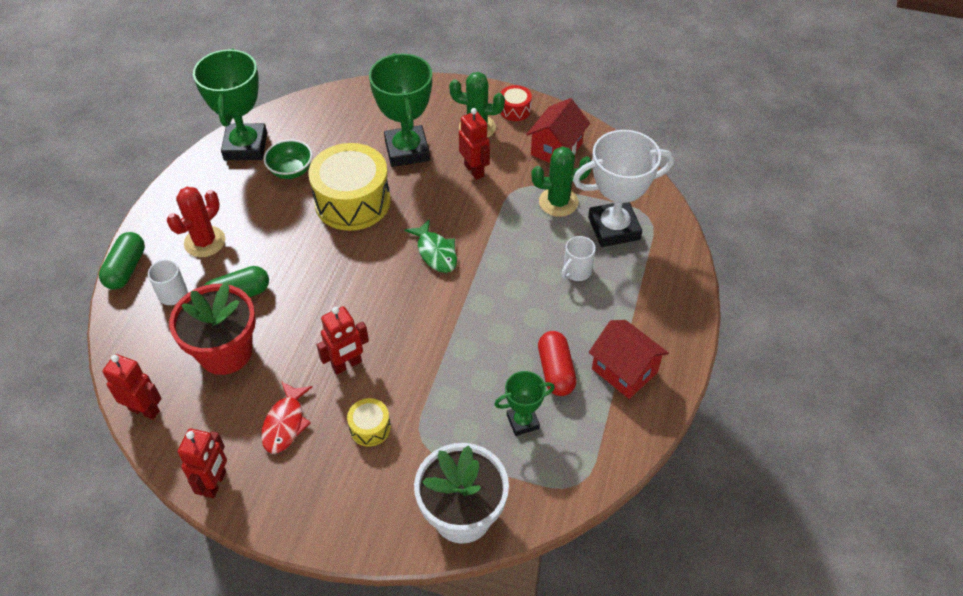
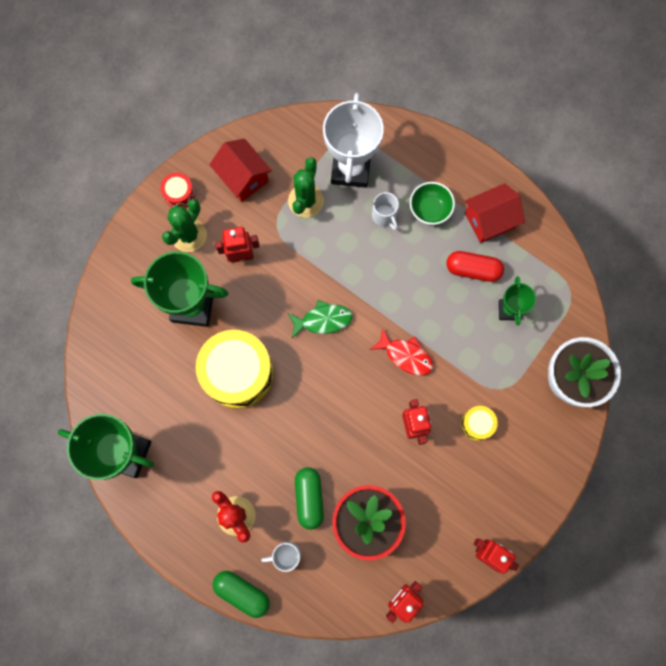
camera: 70 degrees left, 25 degrees up
red fish [261,381,312,453] -> red fish moved to [370,329,433,375]
green bowl [264,139,312,179] -> green bowl moved to [410,182,455,225]

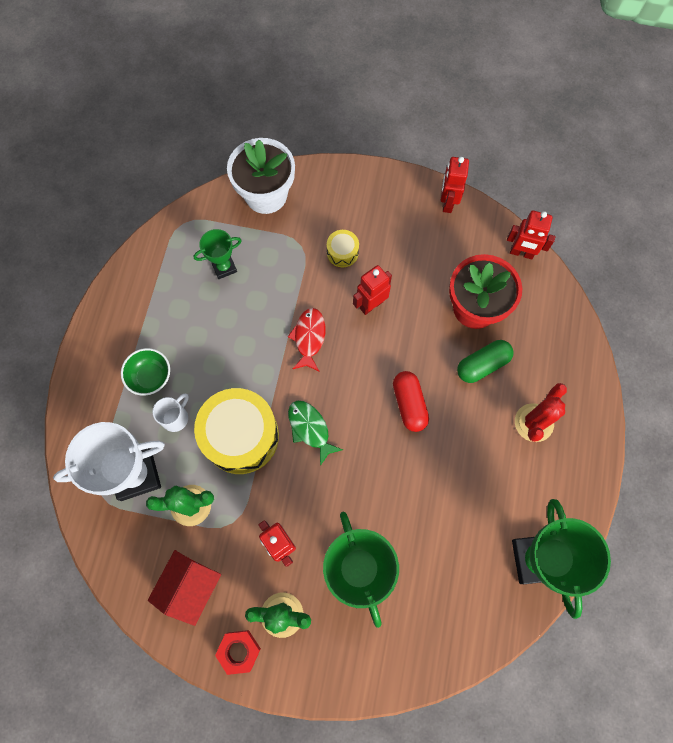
camera: 115 degrees left, 5 degrees down
red drum [160,173,195,208] -> red nut [215,630,261,675]
yellow drum [196,330,273,408] -> yellow drum moved to [194,388,279,474]
green capsule [212,571,270,618] -> none
white mug [261,542,301,572] -> none
red capsule [446,251,504,282] -> red capsule moved to [393,371,429,432]
red house [465,183,525,243] -> none

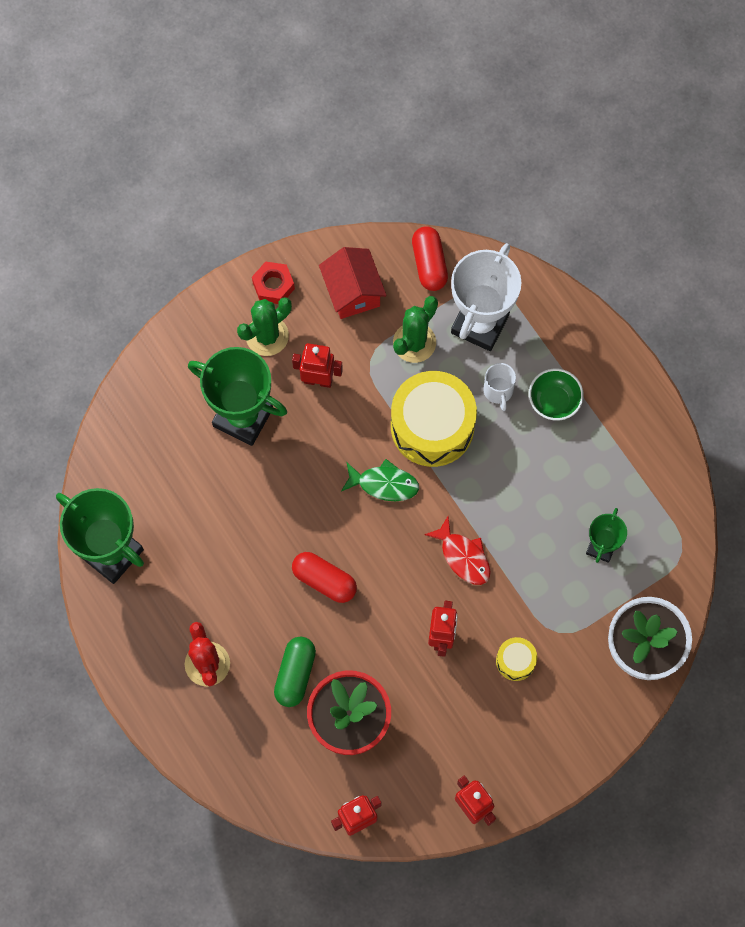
camera: 135 degrees right, 0 degrees up
none -> red capsule [412,226,448,291]

